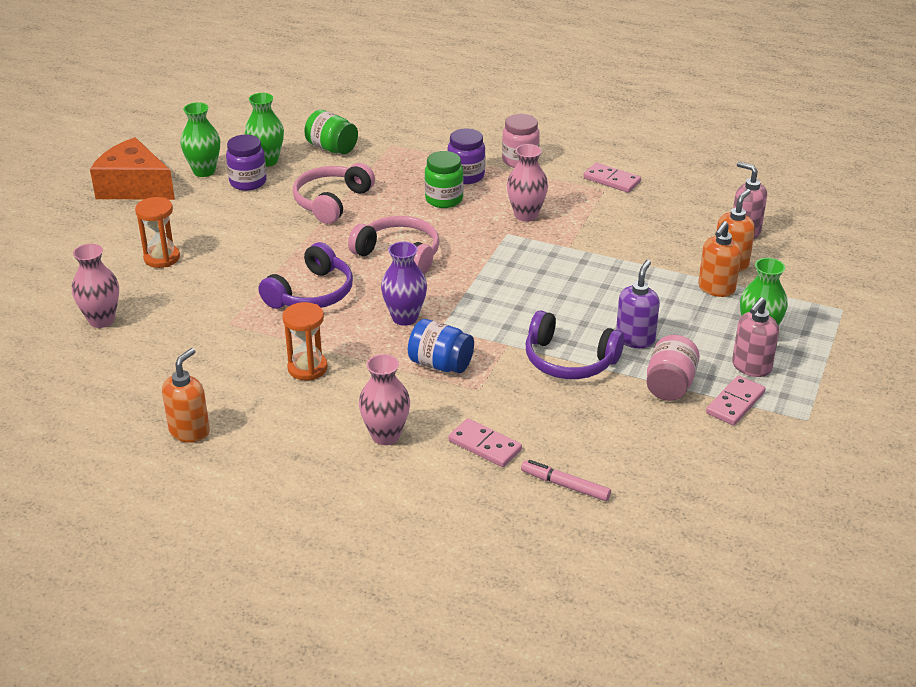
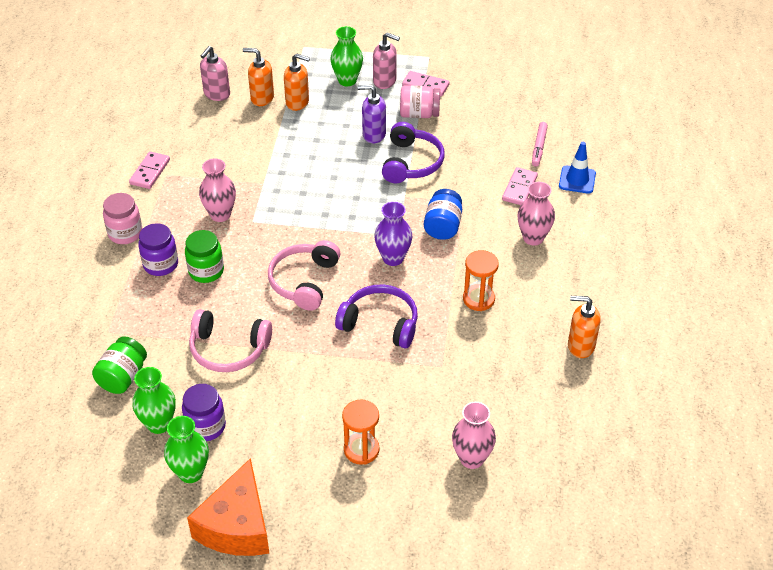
camera: 105 degrees left, 10 degrees up
none -> blue traffic cone [559,142,596,194]

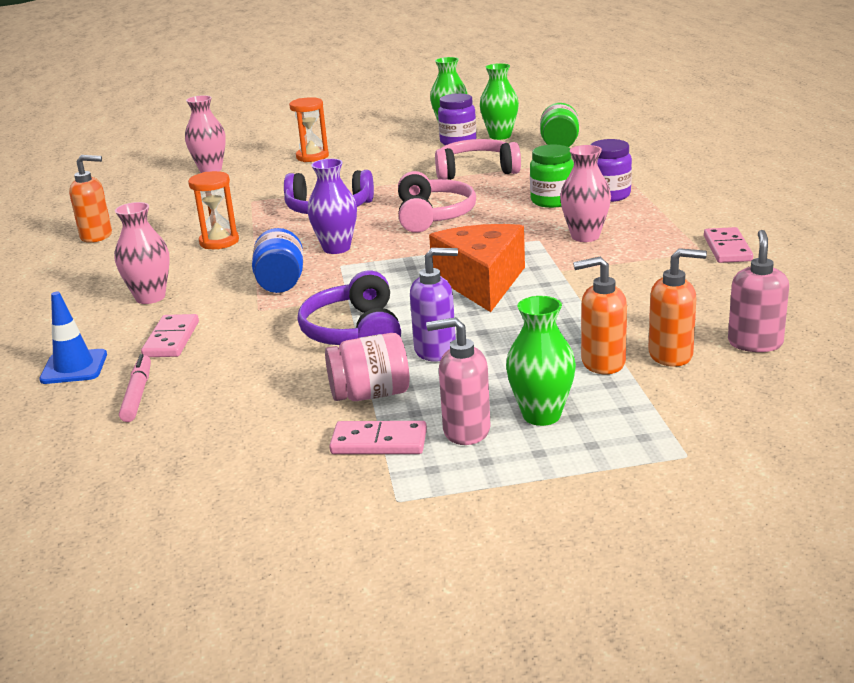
camera: 165 degrees right, 20 degrees down
pink jar [103,193,142,244] -> none
orange cheese [187,458,270,556] -> orange cheese moved to [429,224,525,312]

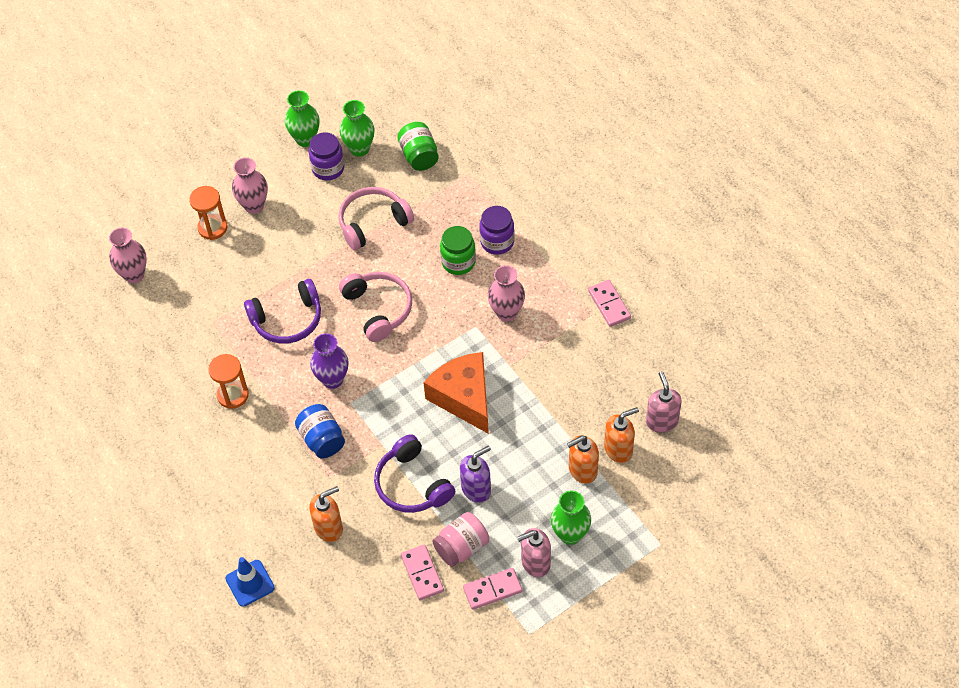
camera: 25 degrees left, 30 degrees up
orange soap dispenser [69,155,112,243] -> orange soap dispenser moved to [309,486,343,542]
pink vase [114,202,170,304] -> pink vase moved to [232,157,268,214]
pink marker [119,354,151,422] -> none
pink domino [141,314,199,357] -> pink domino moved to [401,545,444,600]

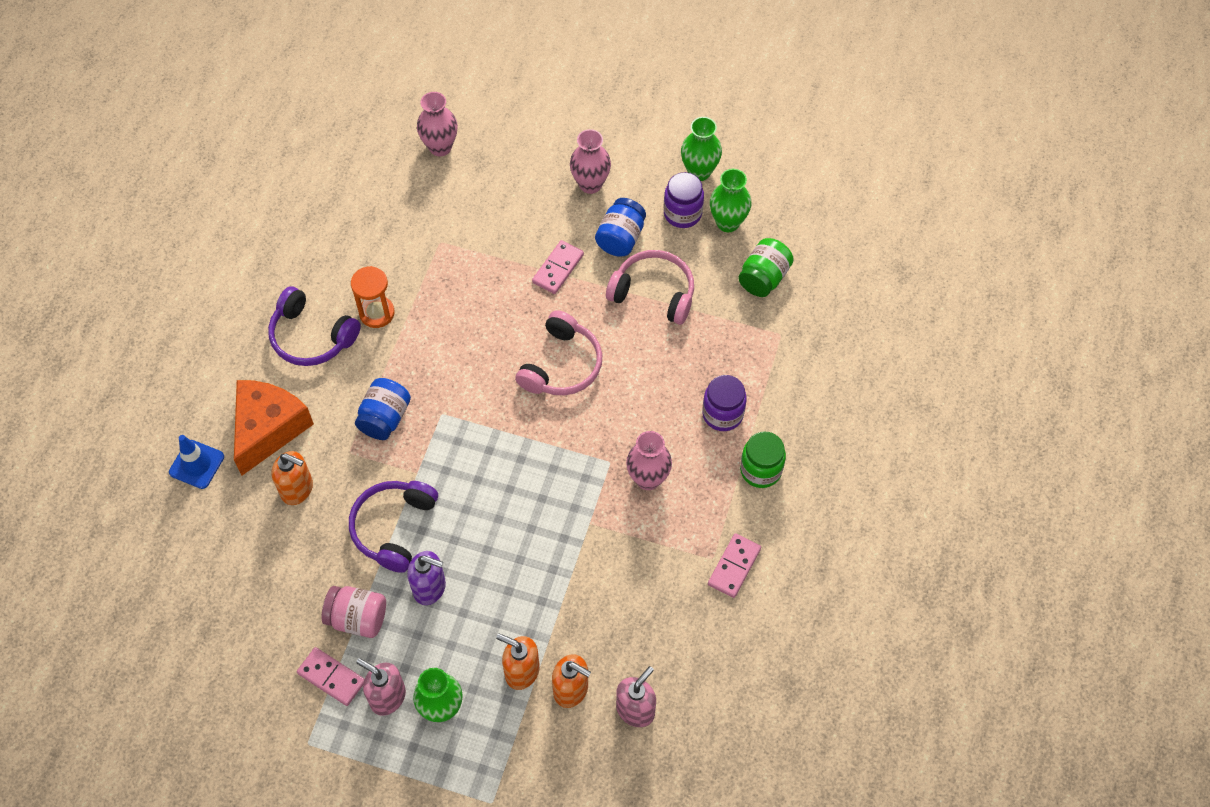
camera: 50 degrees right, 5 degrees up
orange hourglass [189,186,227,240] -> none
purple headphones [244,279,321,344] -> purple headphones moved to [268,286,361,366]
purple vase [310,333,348,389] -> none
pink domino [401,545,444,600] -> pink domino moved to [532,240,584,294]
orange cheese [423,352,489,434] -> orange cheese moved to [234,380,314,476]
green jar [440,226,476,275] -> green jar moved to [740,432,786,488]
none -> blue jar [595,198,646,257]

